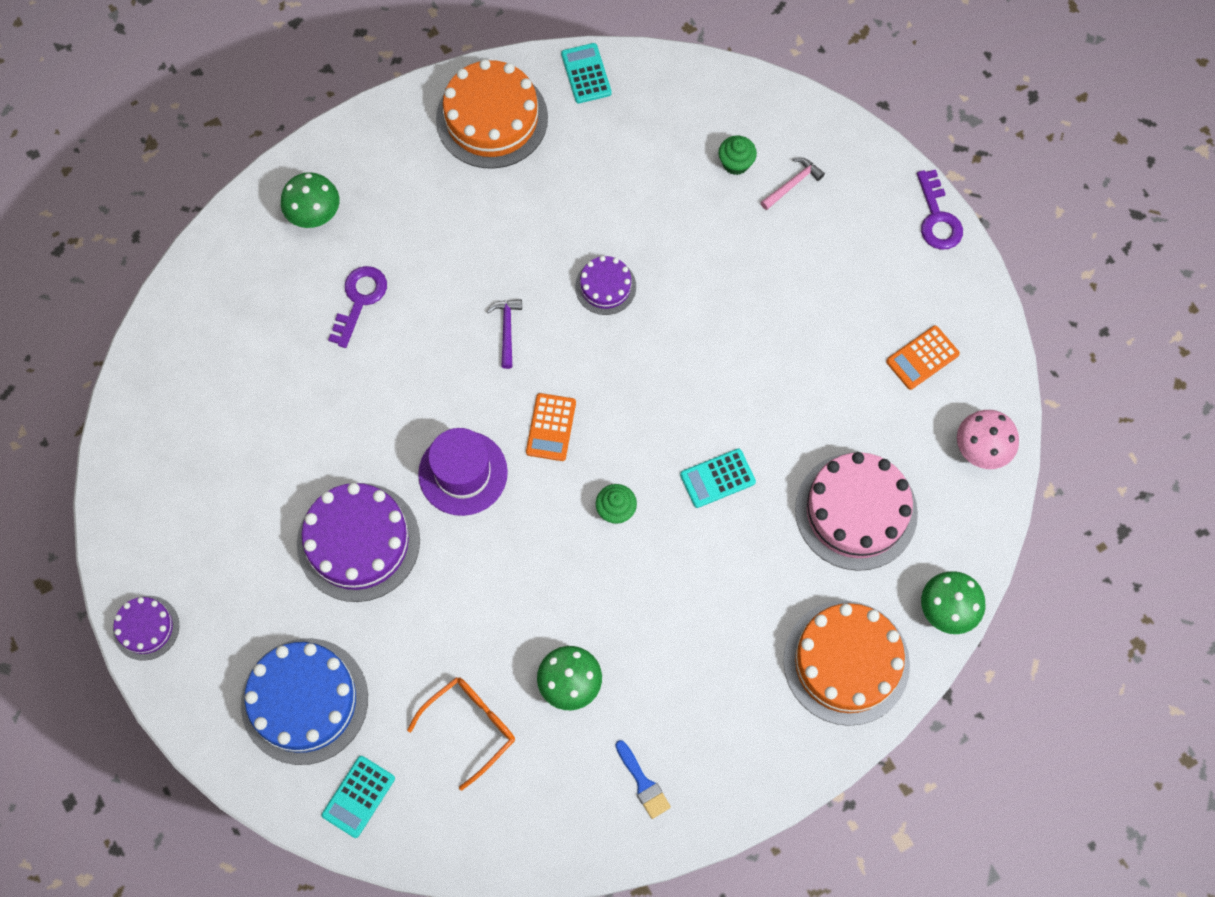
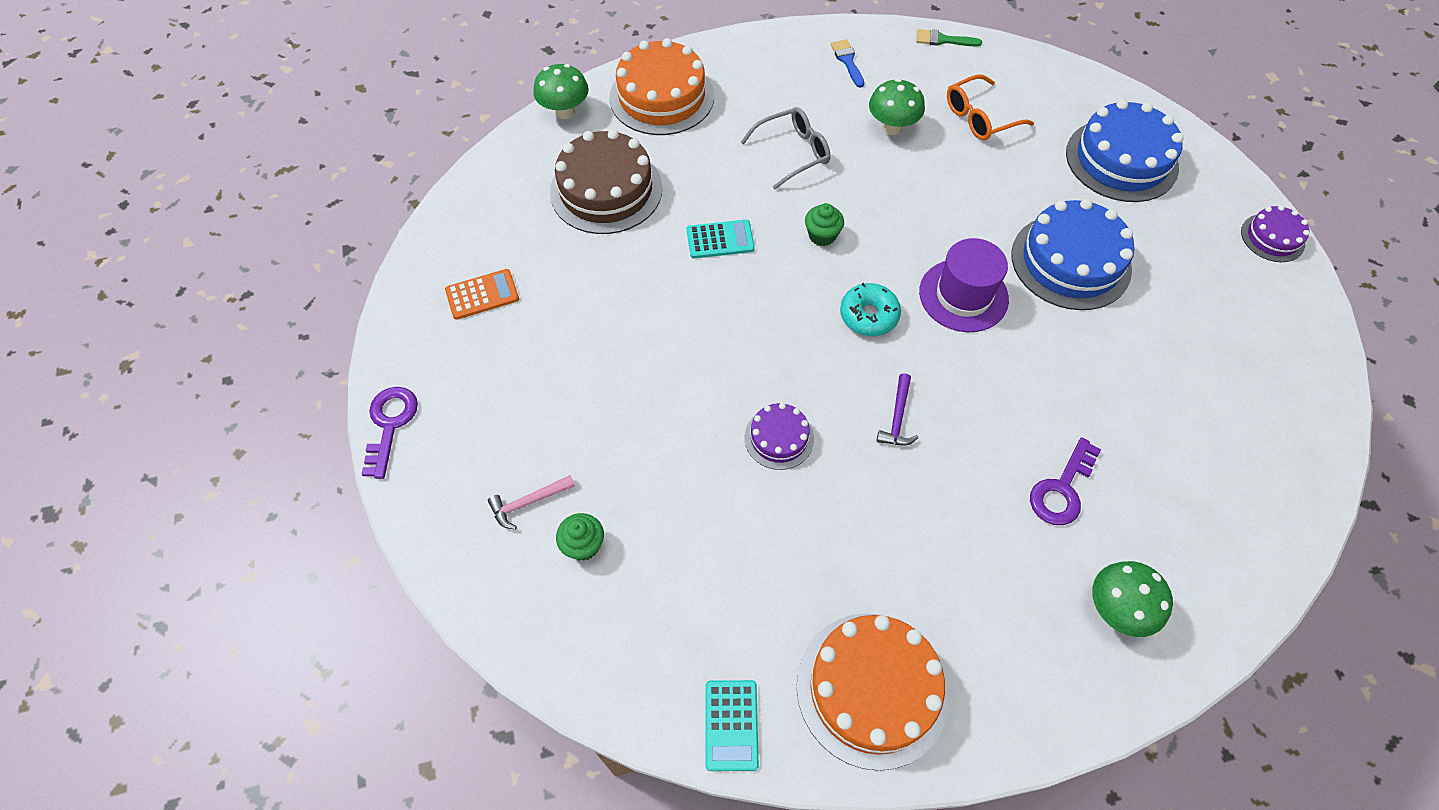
camera: 165 degrees left, 10 degrees down
purple cake [297,483,420,602] -> blue cake [1011,199,1134,310]
turquoise calculator [322,756,395,838] -> none
orange calculator [526,393,576,461] -> turquoise donut [840,283,901,336]
pink cake [795,452,918,571] -> brown cake [550,129,662,234]
pink mushroom [957,410,1019,469] -> none
none -> grey glasses [741,107,831,189]
none -> green brush [916,29,982,46]

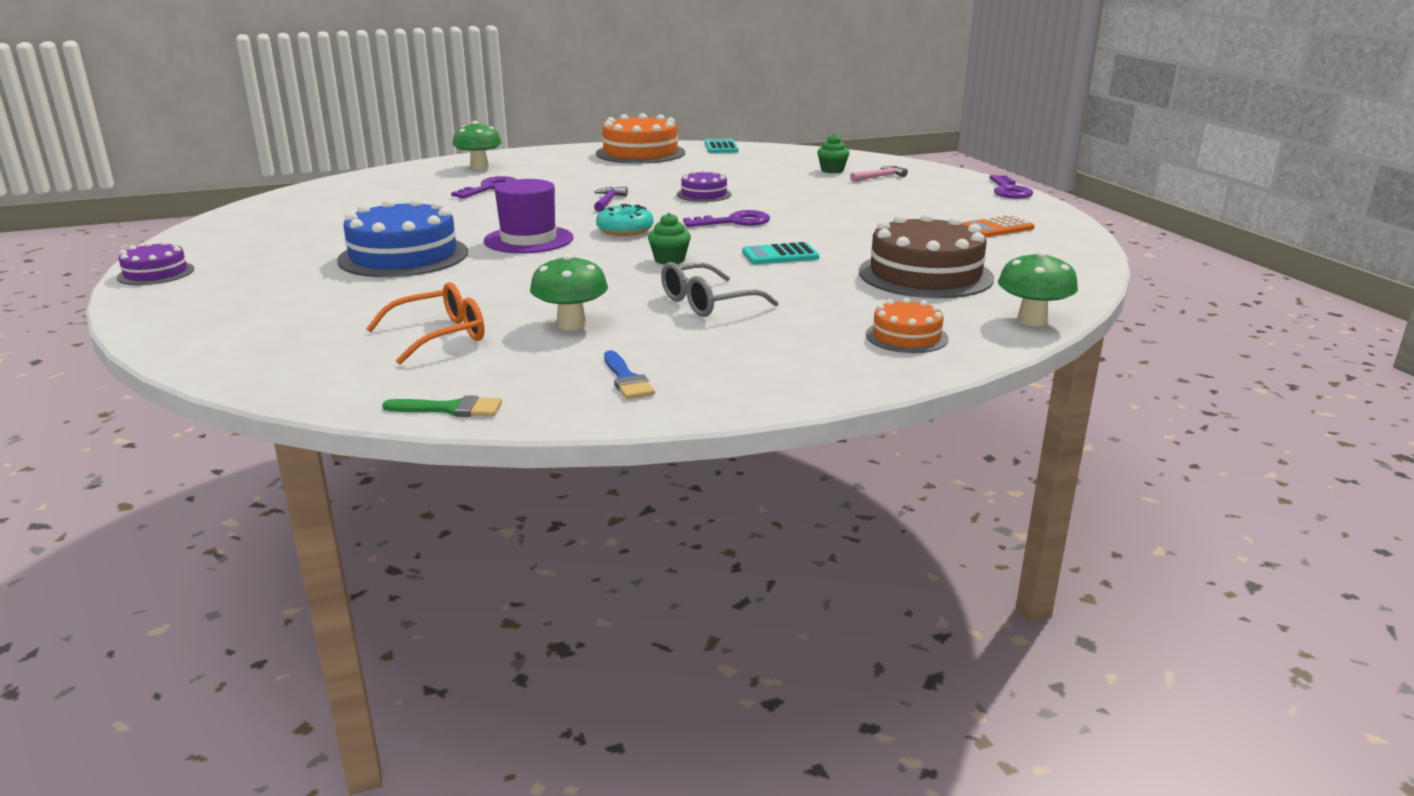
camera: 175 degrees right, 35 degrees down
orange cake [609,38,714,135] -> orange cake [866,298,949,353], size x0.53
blue cake [1066,100,1184,202] -> none
none -> purple key [683,210,770,227]

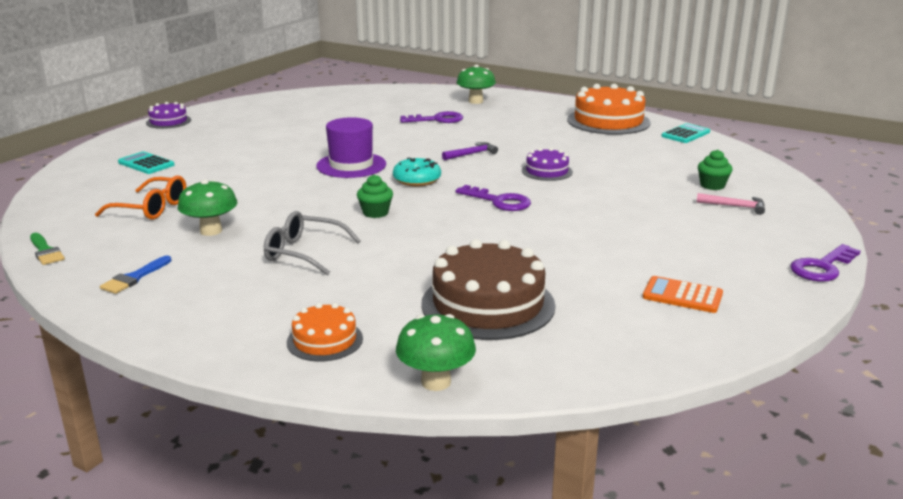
camera: 50 degrees right, 0 degrees up
blue cake [337,198,468,277] -> none
turquoise calculator [742,242,819,264] -> turquoise calculator moved to [118,151,175,174]

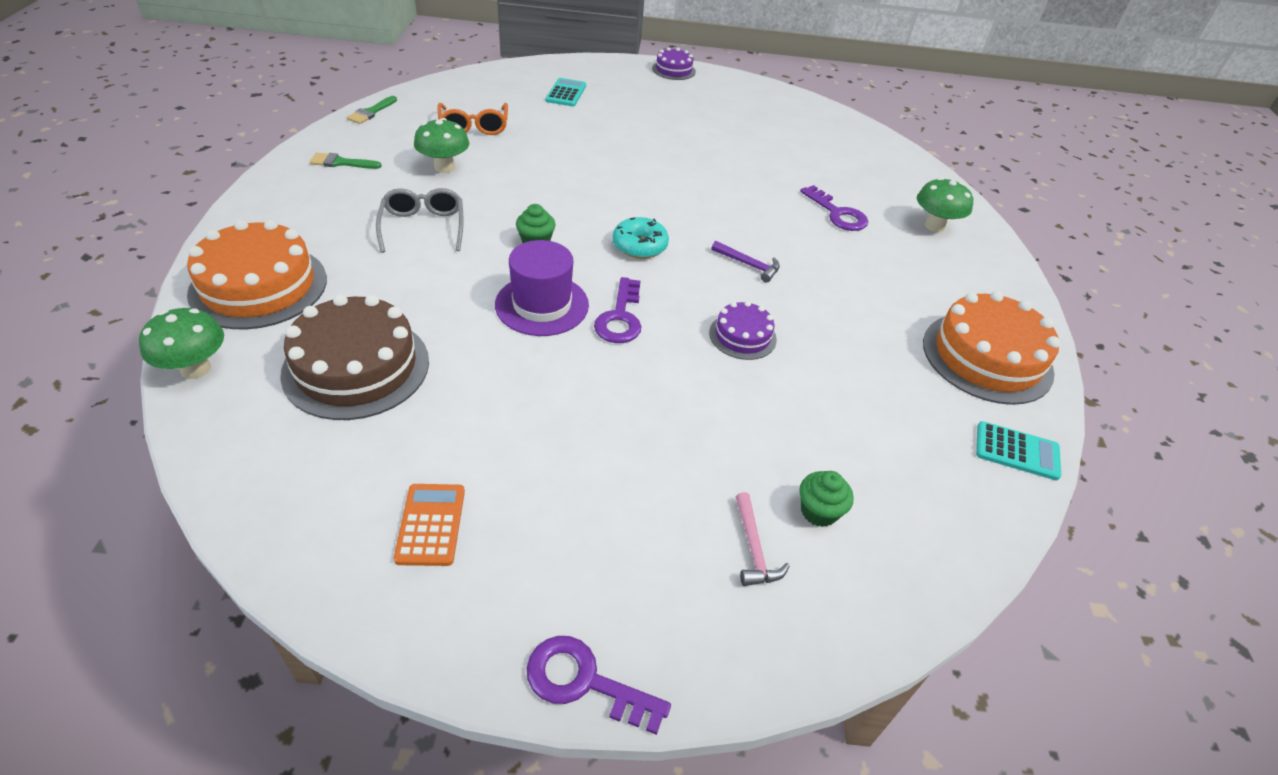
camera: 60 degrees right, 20 degrees up
blue brush [100,255,171,294] -> green brush [310,152,382,169]
orange cake [287,303,363,362] -> orange cake [187,220,327,329], size x1.90
purple hat [316,117,386,178] -> purple hat moved to [495,240,589,336]

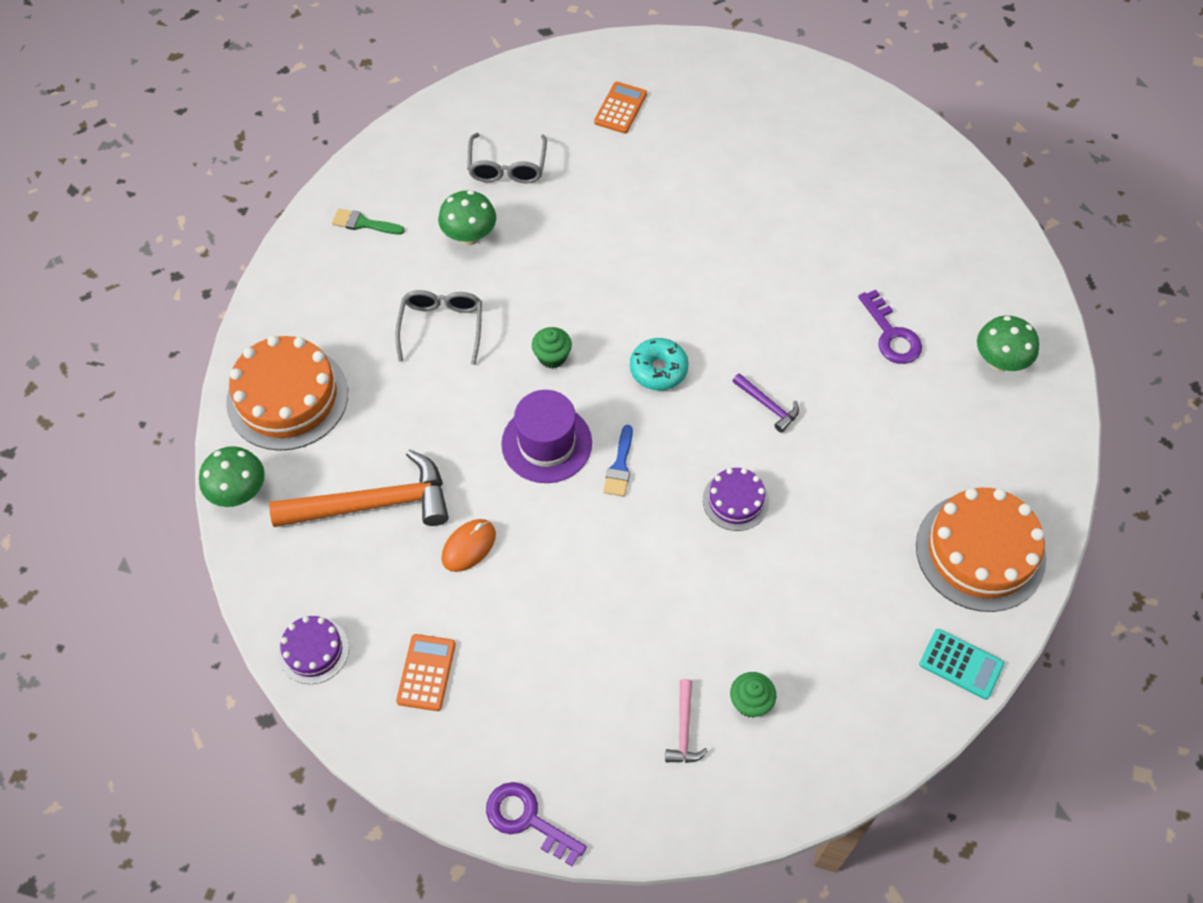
camera: 15 degrees right, 15 degrees up
brown cake [280,294,429,420] -> orange hammer [269,450,449,527]
green brush [346,96,397,124] -> none
orange glasses [437,103,508,135] -> grey glasses [467,133,547,183]
turquoise calculator [546,78,586,106] -> orange calculator [594,82,647,134]
purple key [594,277,641,343] -> blue brush [603,425,633,497]
purple cake [652,47,696,80] -> purple cake moved to [278,616,349,684]
none -> orange mouse [441,519,496,572]

